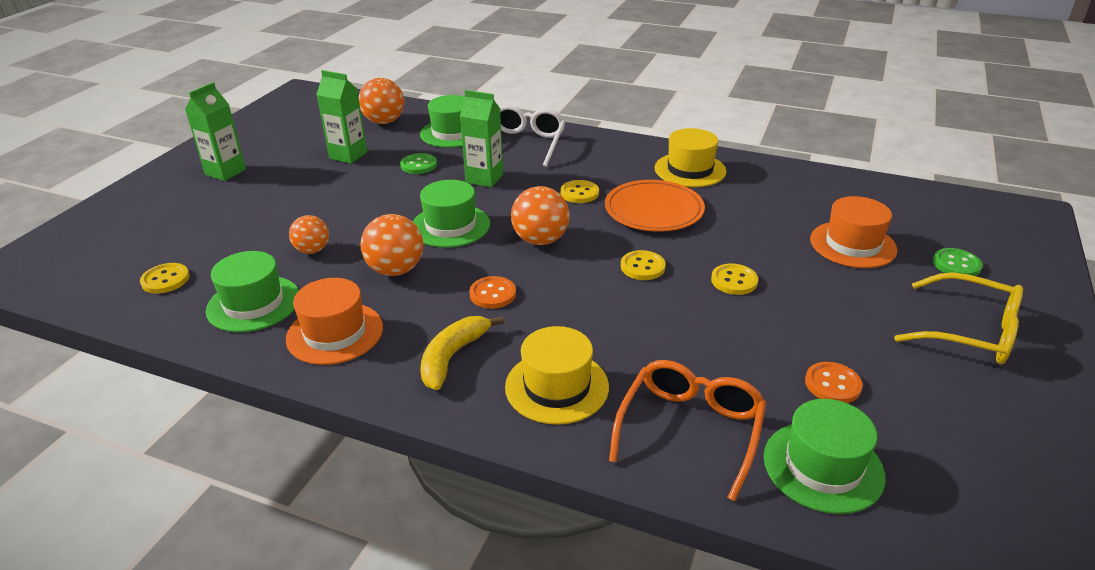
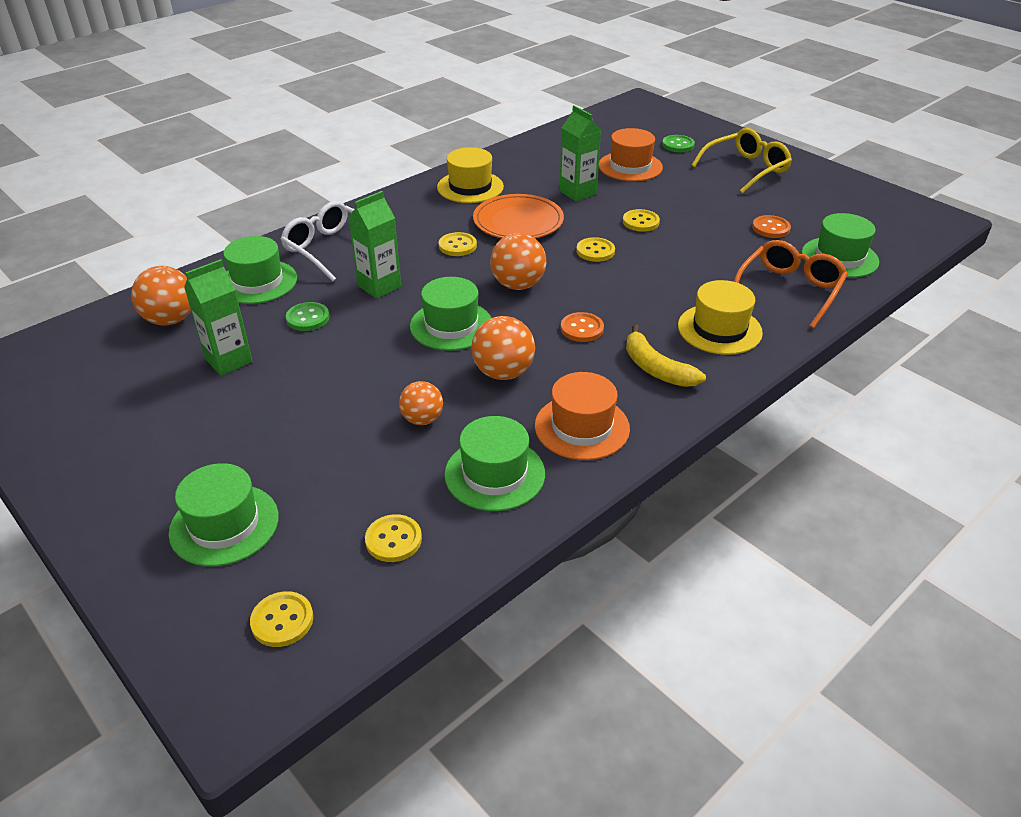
camera: 65 degrees left, 5 degrees up
green carton [185,82,246,181] -> green carton moved to [559,105,601,201]
orange glasses [609,360,766,501] -> orange glasses turned 75 degrees clockwise [734,240,848,328]
none -> green hat [168,463,279,567]
none -> yellow button [250,591,313,647]

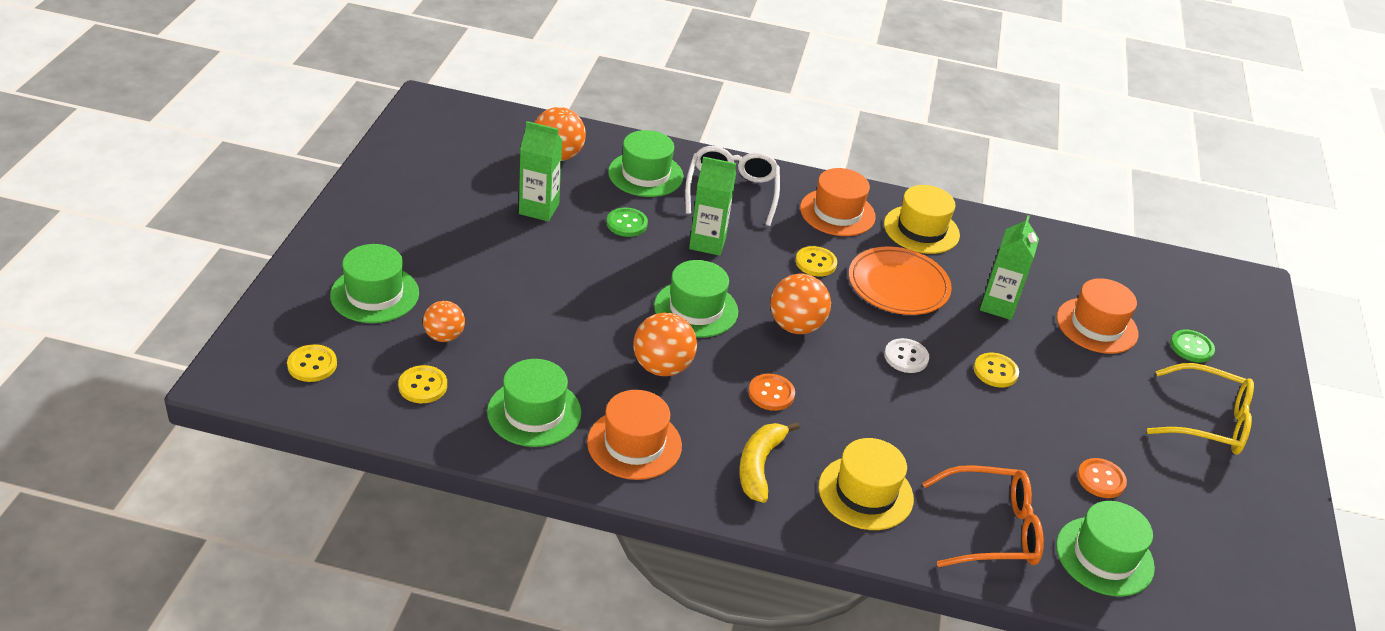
camera: 50 degrees right, 0 degrees up
orange ball [399,381,443,425] -> orange ball moved to [423,301,465,342]
yellow button [576,237,615,262] -> white button [884,338,929,373]
none -> orange hat [800,168,876,236]

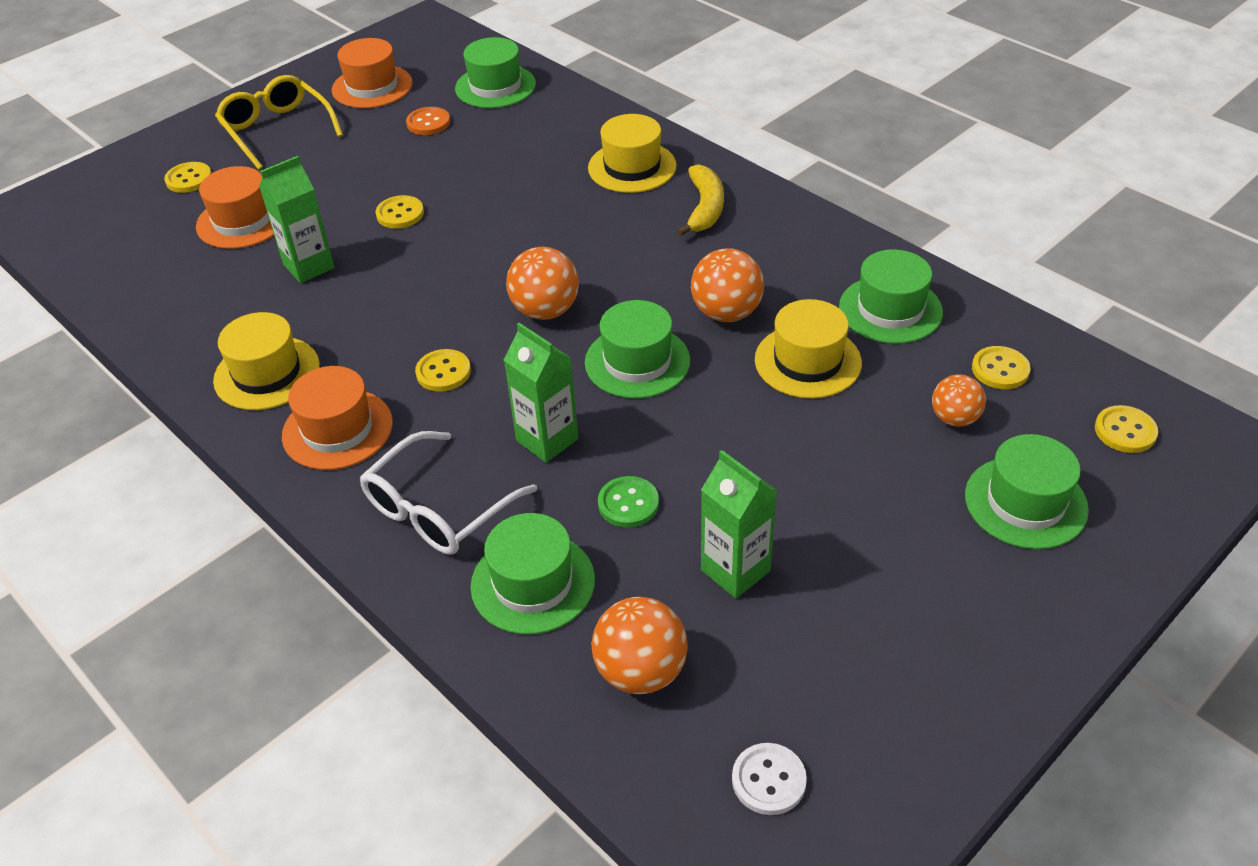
camera: 140 degrees left, 5 degrees up
orange hat [587,390,682,480] -> orange hat moved to [332,38,413,108]
yellow banana [739,422,800,503] -> yellow banana turned 45 degrees counterclockwise [677,164,724,236]
orange button [748,374,795,411] -> none
orange plate [849,246,952,315] -> none
white button [884,338,929,373] -> white button moved to [732,743,807,815]
orange glasses [922,465,1044,567] -> none
green button [1170,330,1215,363] -> yellow button [164,162,212,193]
none -> yellow hat [755,299,862,399]

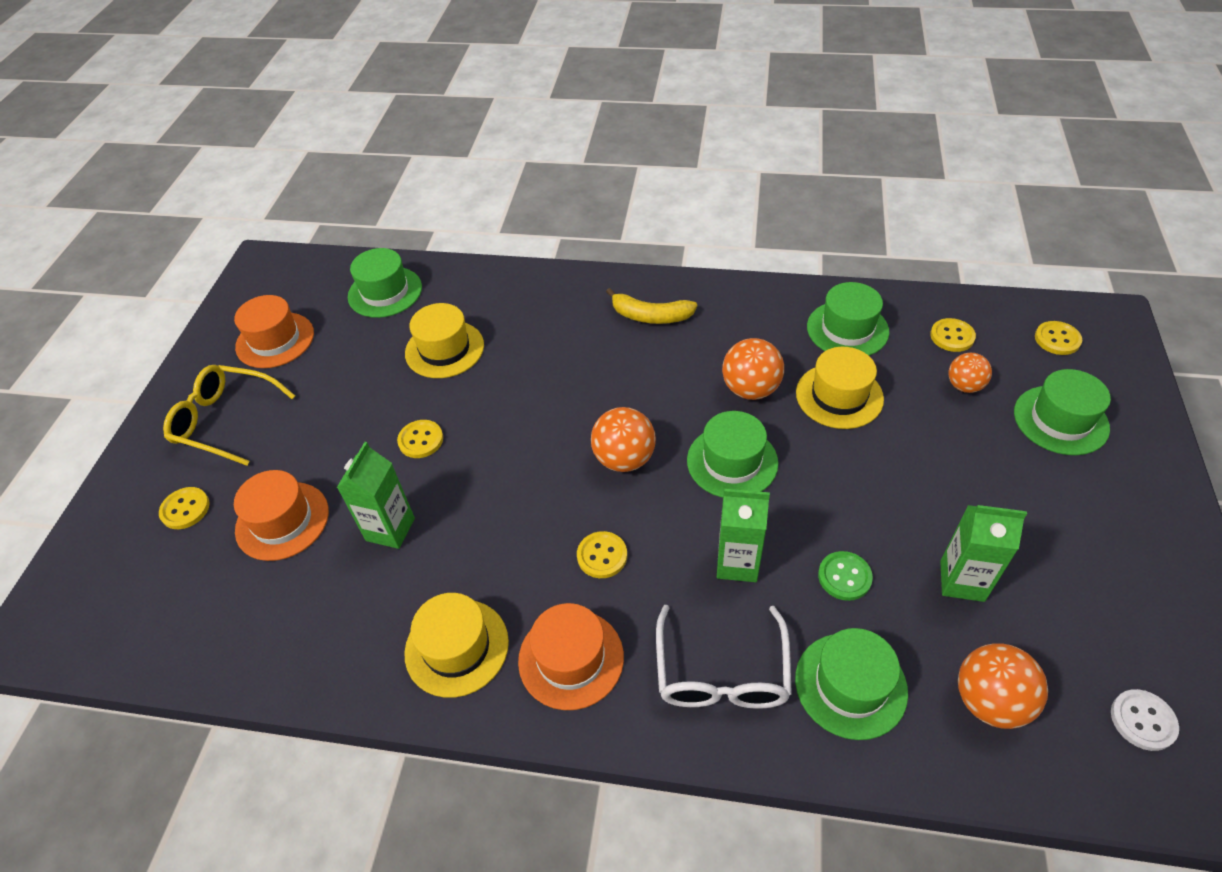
camera: 35 degrees left, 5 degrees up
orange button [406,107,450,135] -> none
yellow hat [588,114,677,193] -> yellow hat moved to [405,303,484,378]
yellow banana [677,164,724,236] -> yellow banana turned 135 degrees clockwise [606,288,697,324]

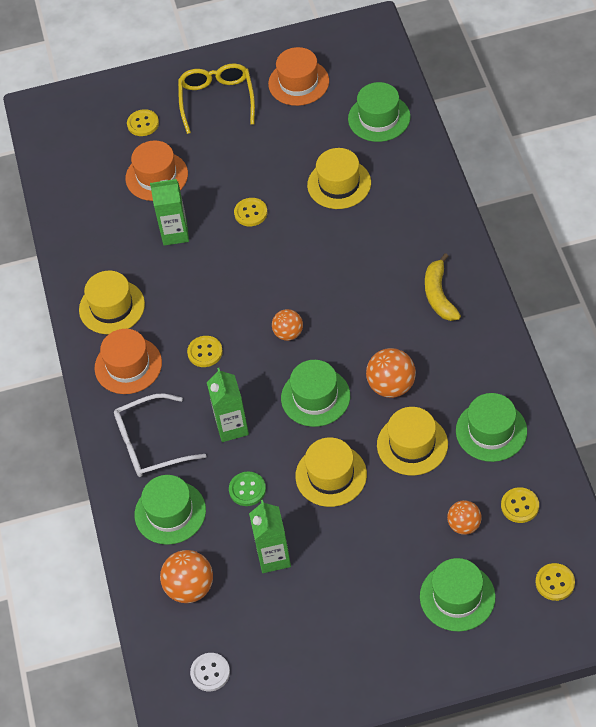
camera: 70 degrees right, 5 degrees up
orange ball [591,407,656,472] -> orange ball [272,309,303,341], size x0.65
none -> yellow hat [295,437,367,507]

